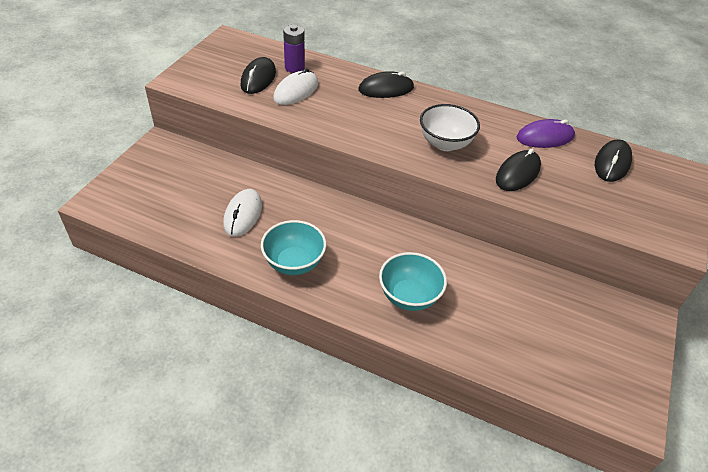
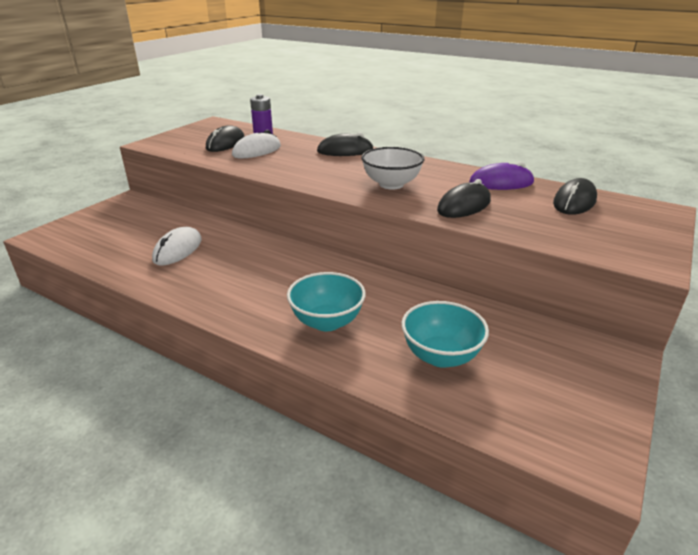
camera: 10 degrees right, 15 degrees down
turquoise bowl [261,220,326,275] -> turquoise bowl moved to [402,301,489,368]

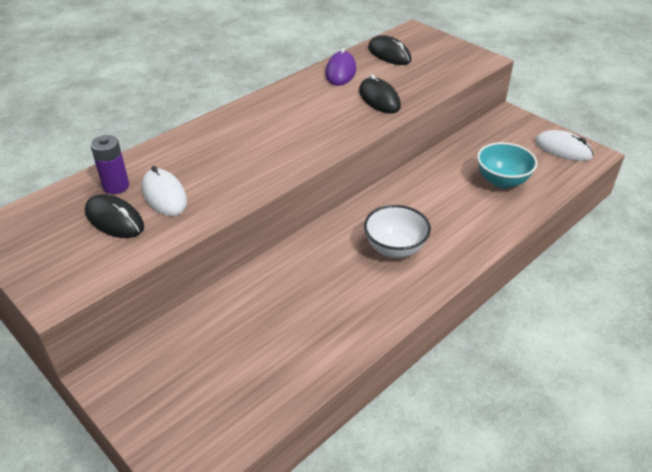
camera: 75 degrees left, 10 degrees up
white mouse [152,227,202,266] -> white mouse moved to [535,130,594,161]
turquoise bowl [287,272,366,331] -> none
black mouse [317,132,374,156] -> none
white bowl [361,147,424,190] -> white bowl moved to [364,205,431,258]

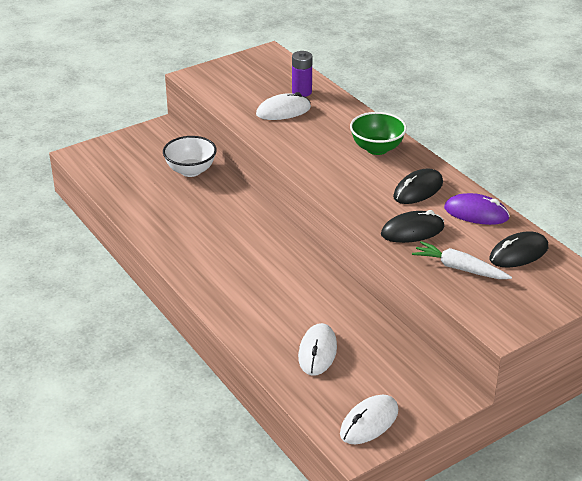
camera: 100 degrees right, 5 degrees down
black mouse [85,194,144,238] -> black mouse moved to [393,168,443,204]
white bowl [364,205,431,258] -> white bowl moved to [163,136,217,177]
turquoise bowl [477,142,538,188] -> white mouse [298,323,337,376]
none -> green bowl [350,112,407,155]
none -> white carrot [412,241,512,279]

